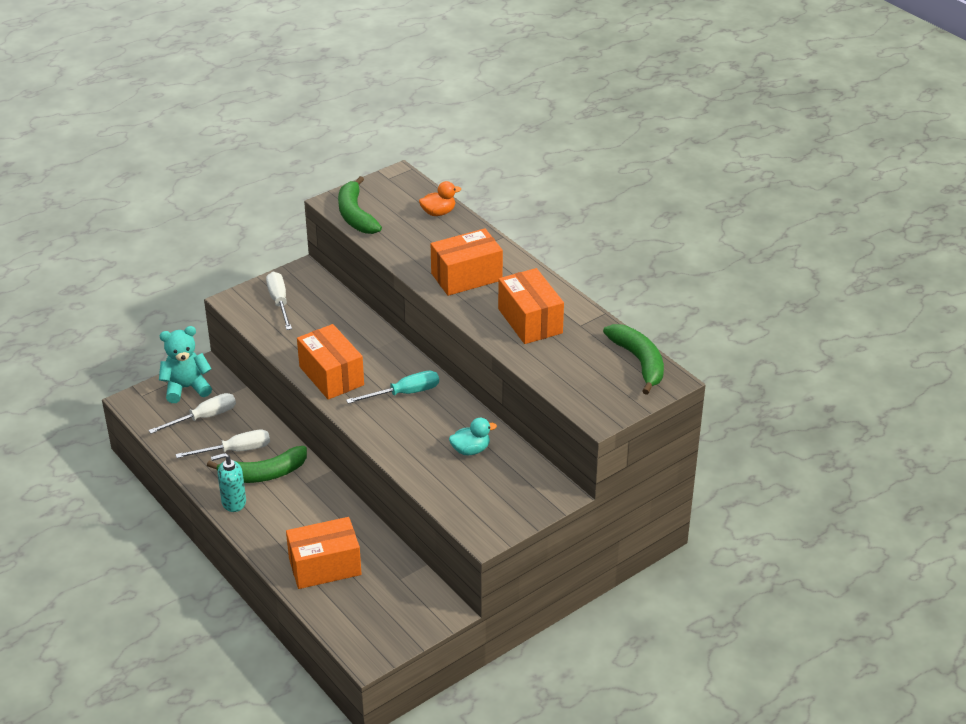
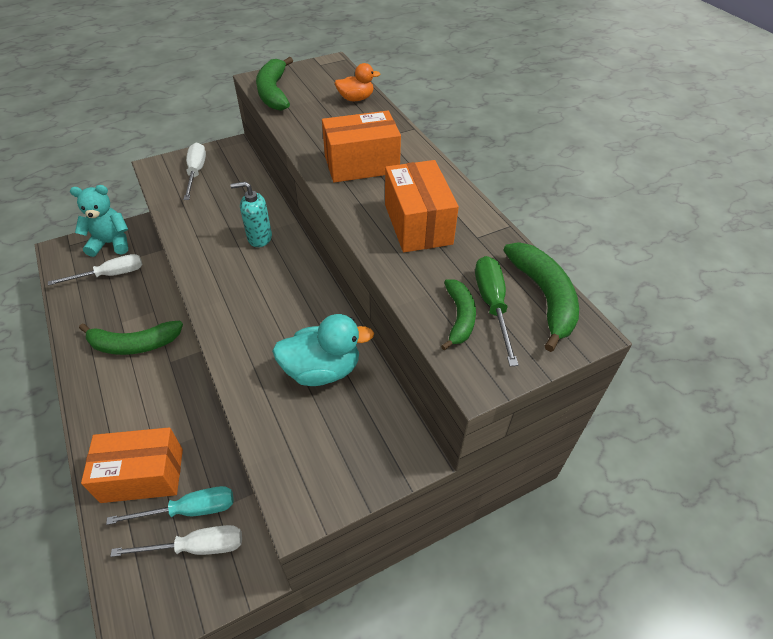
camera: 10 degrees right, 10 degrees up
white screwdriver [176,430,270,458] -> white screwdriver moved to [110,525,242,557]
turquoise soap dispenser [211,453,246,512] -> turquoise soap dispenser moved to [231,181,272,247]
orange box [297,324,364,400] -> none
turquoise screwdriver [346,371,439,404] -> turquoise screwdriver moved to [106,486,234,525]
turquoise duck [449,418,497,455] -> turquoise duck [272,314,374,386], size x1.63
none -> green banana [441,279,476,350]
none -> green screwdriver [475,256,518,366]

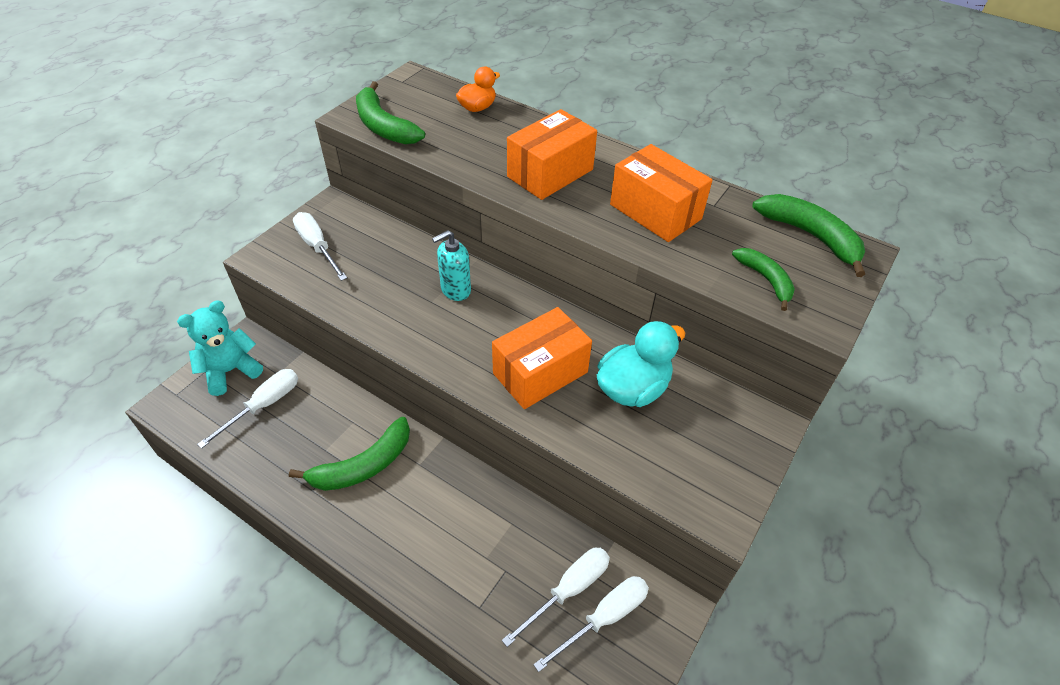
camera: 30 degrees left, 0 degrees up
orange box [81,427,183,503] -> orange box moved to [492,307,592,409]
turquoise screwdriver [106,486,234,525] -> white screwdriver [502,548,610,647]
green screwdriver [475,256,518,366] -> none

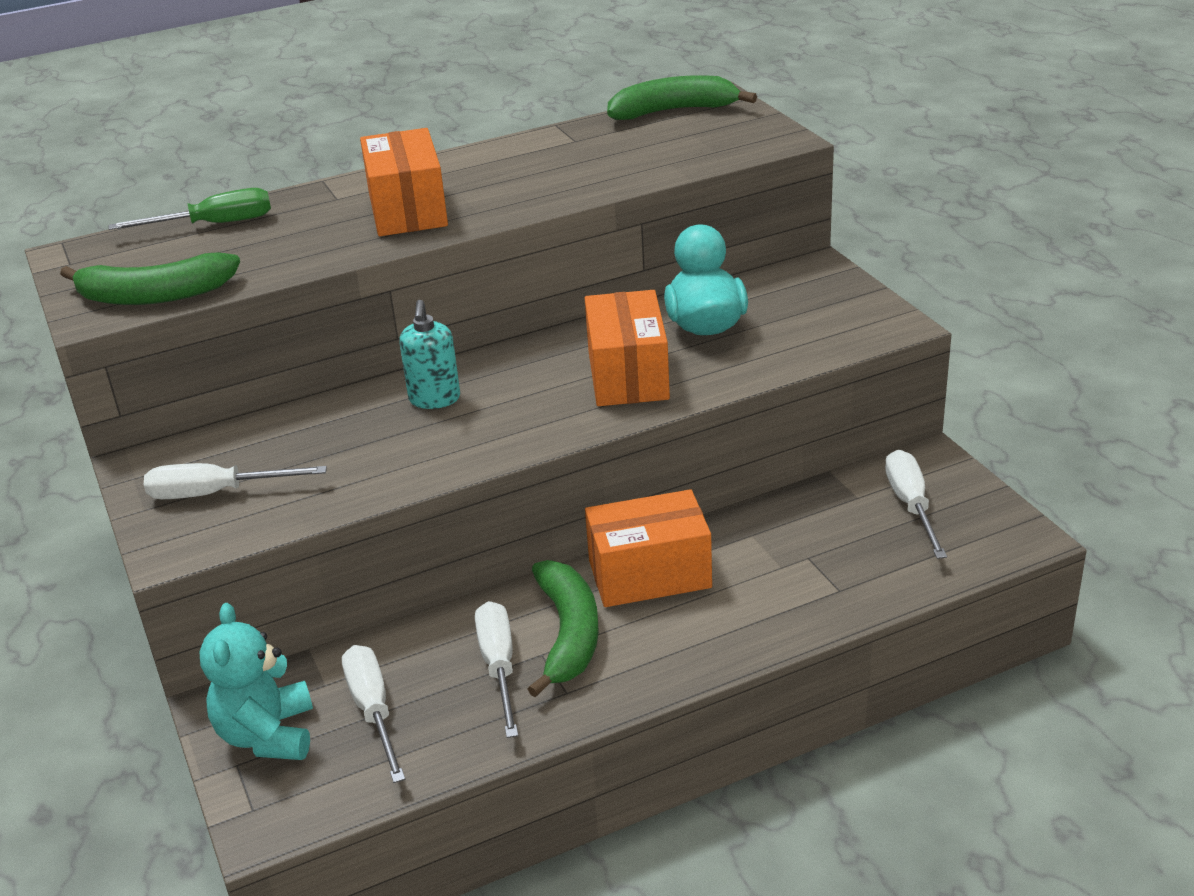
camera: 55 degrees left, 15 degrees down
orange duck [456,67,500,112] -> green screwdriver [109,188,271,230]
white screwdriver [502,548,610,647] -> white screwdriver moved to [475,601,518,738]
orange box [610,144,713,242] -> orange box moved to [585,489,712,607]
green banana [732,248,795,311] -> none

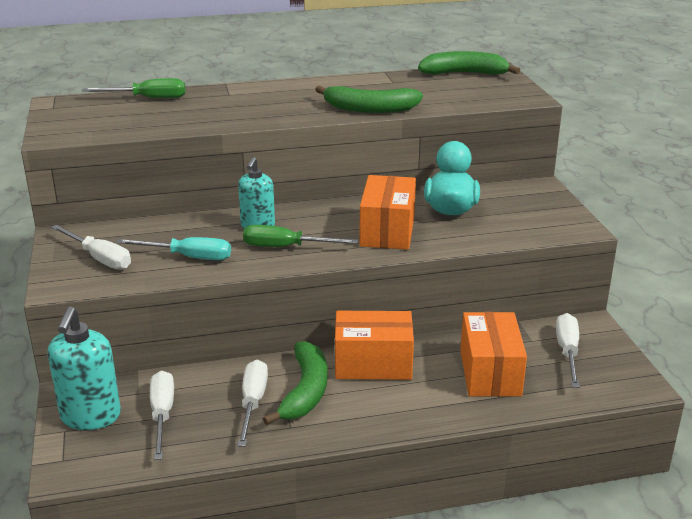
camera: 10 degrees right, 5 degrees down
green banana [60,252,240,305] -> green banana moved to [315,86,423,113]
white screwdriver [144,463,327,499] -> white screwdriver turned 150 degrees counterclockwise [51,225,131,270]
turquoise teddy bear [199,603,313,760] -> turquoise soap dispenser [47,307,121,430]
orange box [360,128,448,236] -> orange box moved to [460,312,527,397]
none -> turquoise screwdriver [116,237,231,260]
none -> green screwdriver [243,225,358,247]

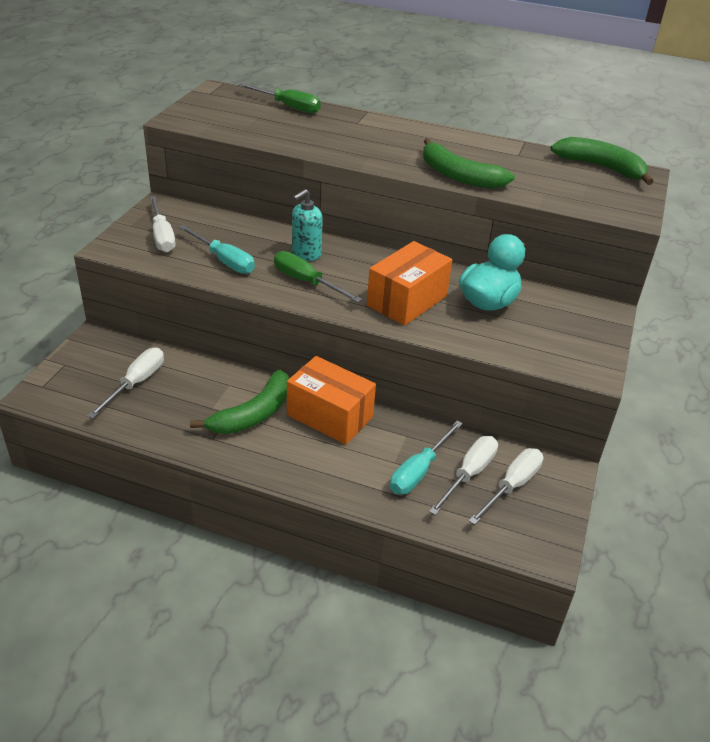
camera: 30 degrees right, 10 degrees up
turquoise soap dispenser [47,307,121,430] -> none
white screwdriver [237,360,268,447] -> white screwdriver moved to [429,436,498,515]
orange box [460,312,527,397] -> turquoise screwdriver [390,421,463,494]

